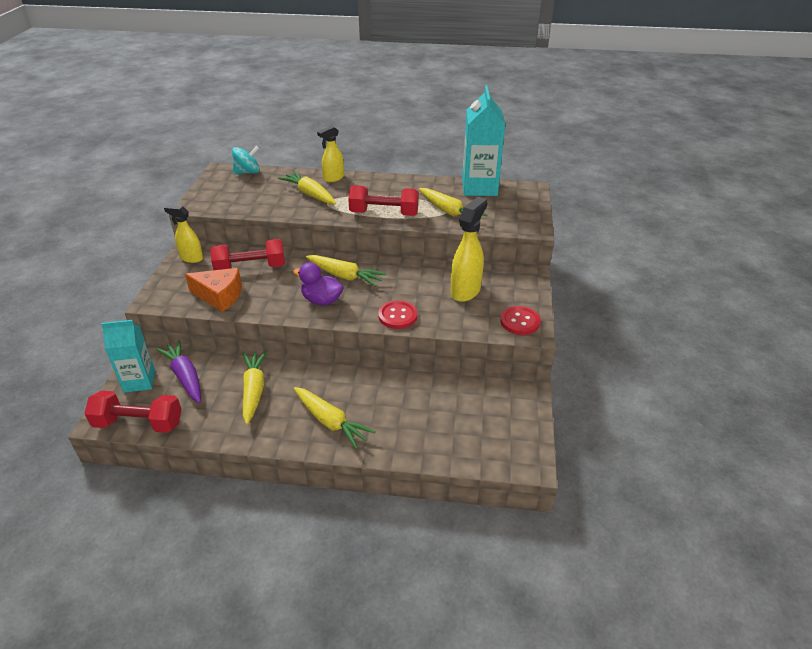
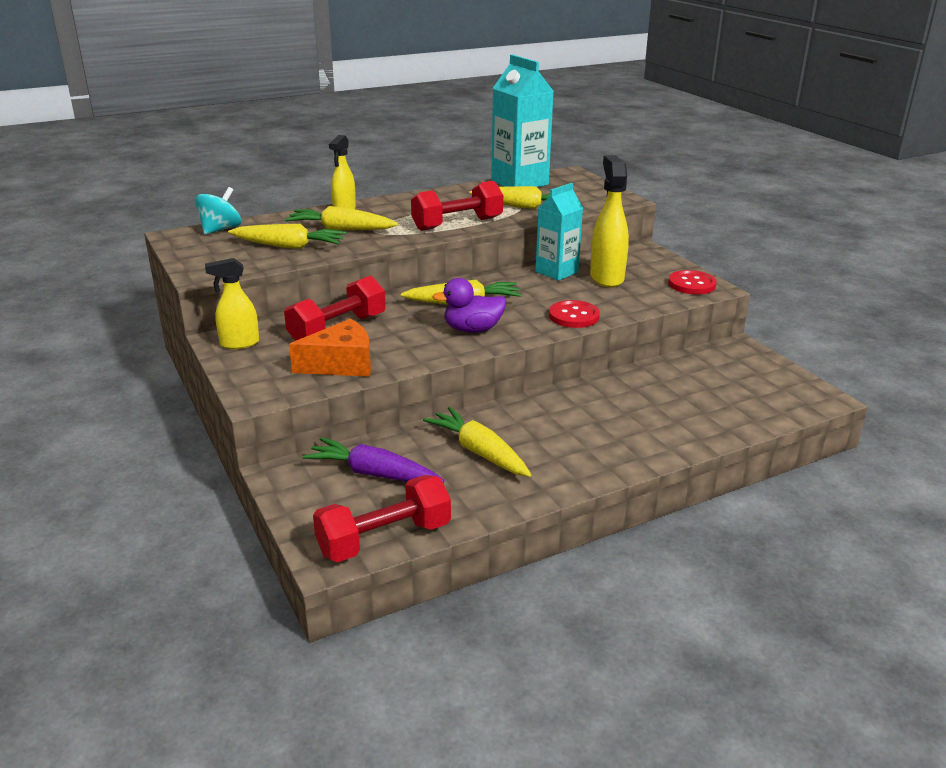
camera: 35 degrees left, 10 degrees down
turquoise carton [101,320,155,393] -> turquoise carton moved to [535,183,583,281]
yellow carrot [294,387,376,449] -> yellow carrot moved to [228,224,346,249]

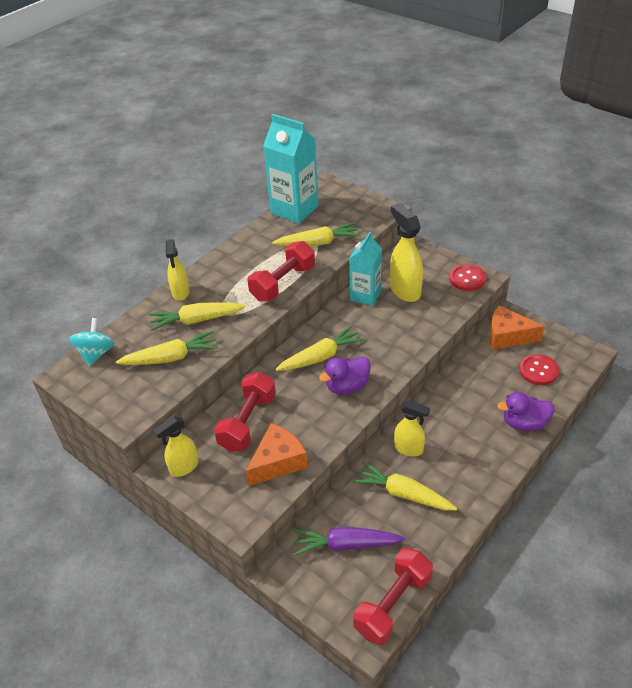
camera: 20 degrees left, 15 degrees up
red button [549,300,600,328] -> red button moved to [519,354,559,385]
none -> yellow spray bottle [394,400,430,456]
none -> orange cheese [489,305,545,350]
none -> purple duck [497,392,555,431]

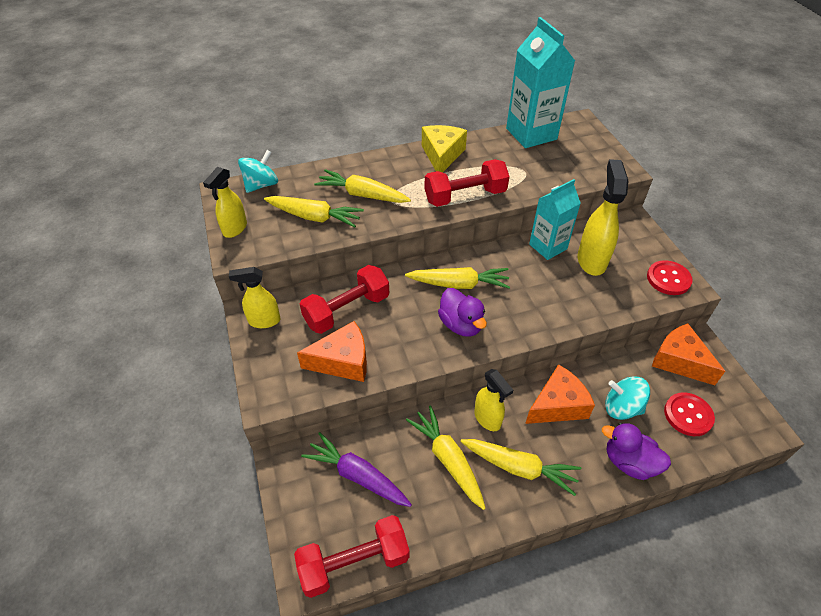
camera: 30 degrees right, 5 degrees up
yellow spray bottle [165,239,190,301] -> yellow spray bottle moved to [203,167,247,238]
yellow carrot [272,222,360,246] -> yellow carrot moved to [460,439,581,496]
purple duck [319,357,371,394] -> purple duck turned 120 degrees counterclockwise [438,288,487,337]
none -> yellow cheese [422,125,467,173]
none -> orange cheese [525,364,595,424]
none -> turquoise spinning top [605,376,650,420]

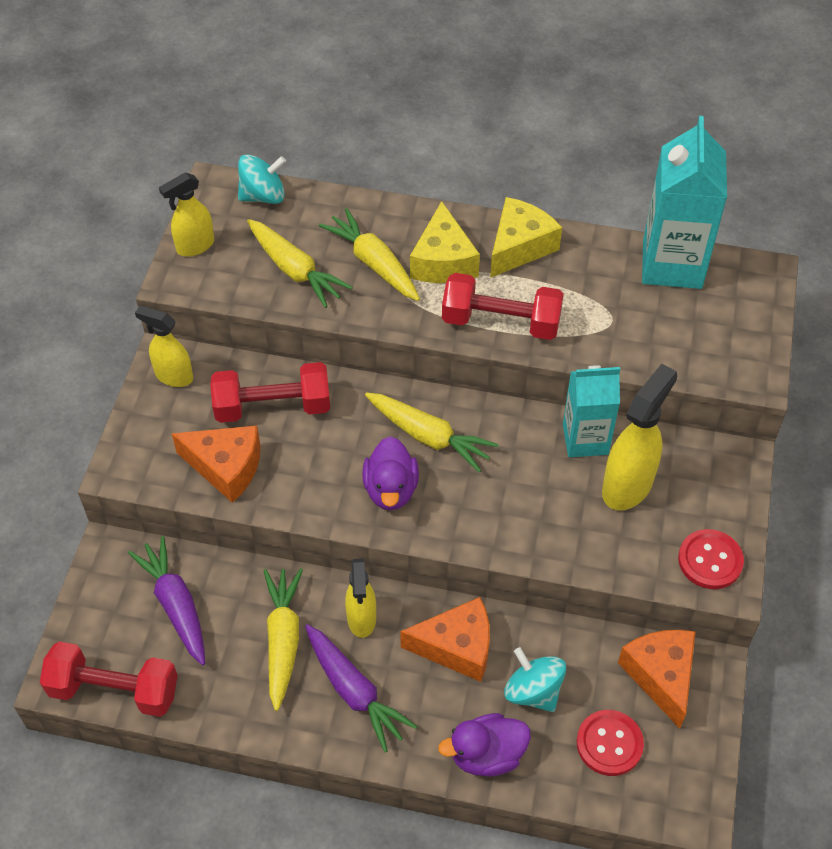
camera: 30 degrees right, 5 degrees up
yellow carrot [460,439,581,496] -> purple carrot [305,624,417,752]
purple duck [602,423,671,480] -> purple duck turned 75 degrees counterclockwise [438,713,531,777]
none -> yellow cheese [410,201,480,283]

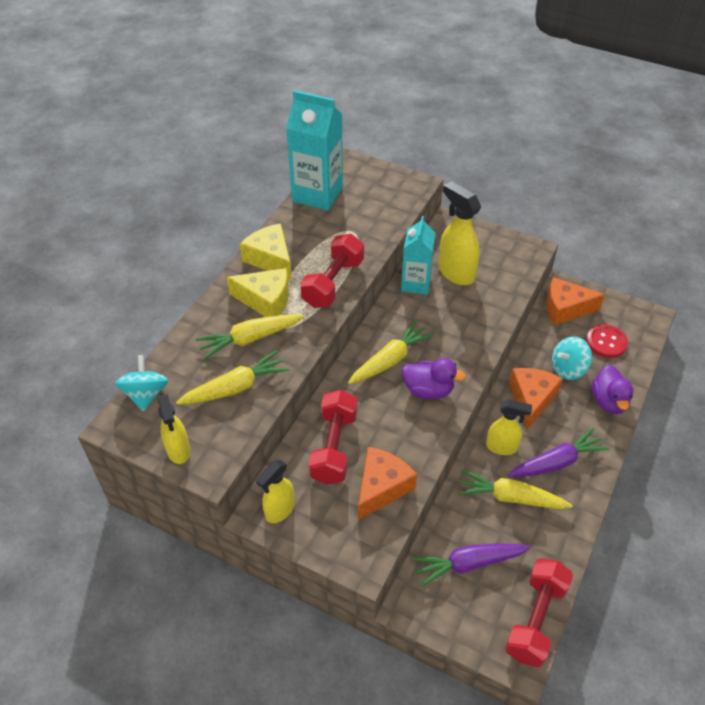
camera: 75 degrees left, 5 degrees down
red button [678,529,744,589] -> none

